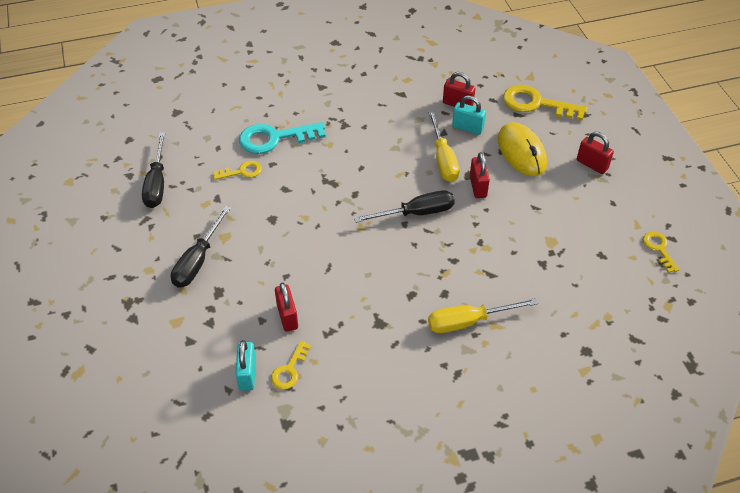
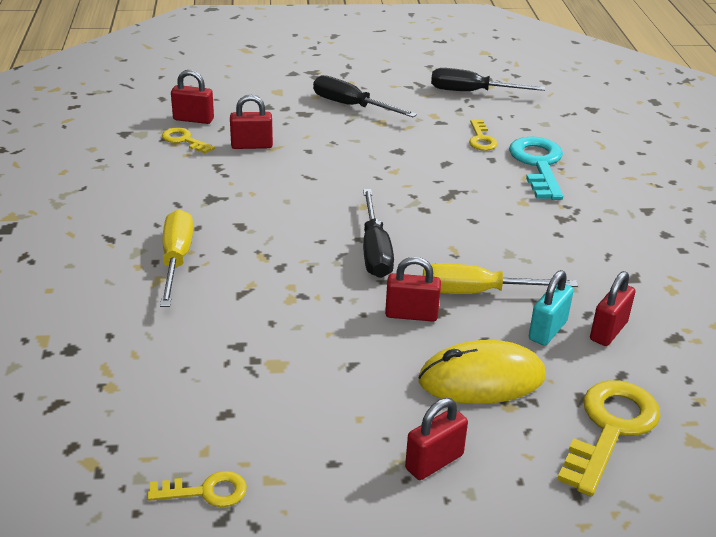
camera: 100 degrees right, 15 degrees down
turquoise padlock [235,340,256,391] -> red padlock [171,70,214,124]

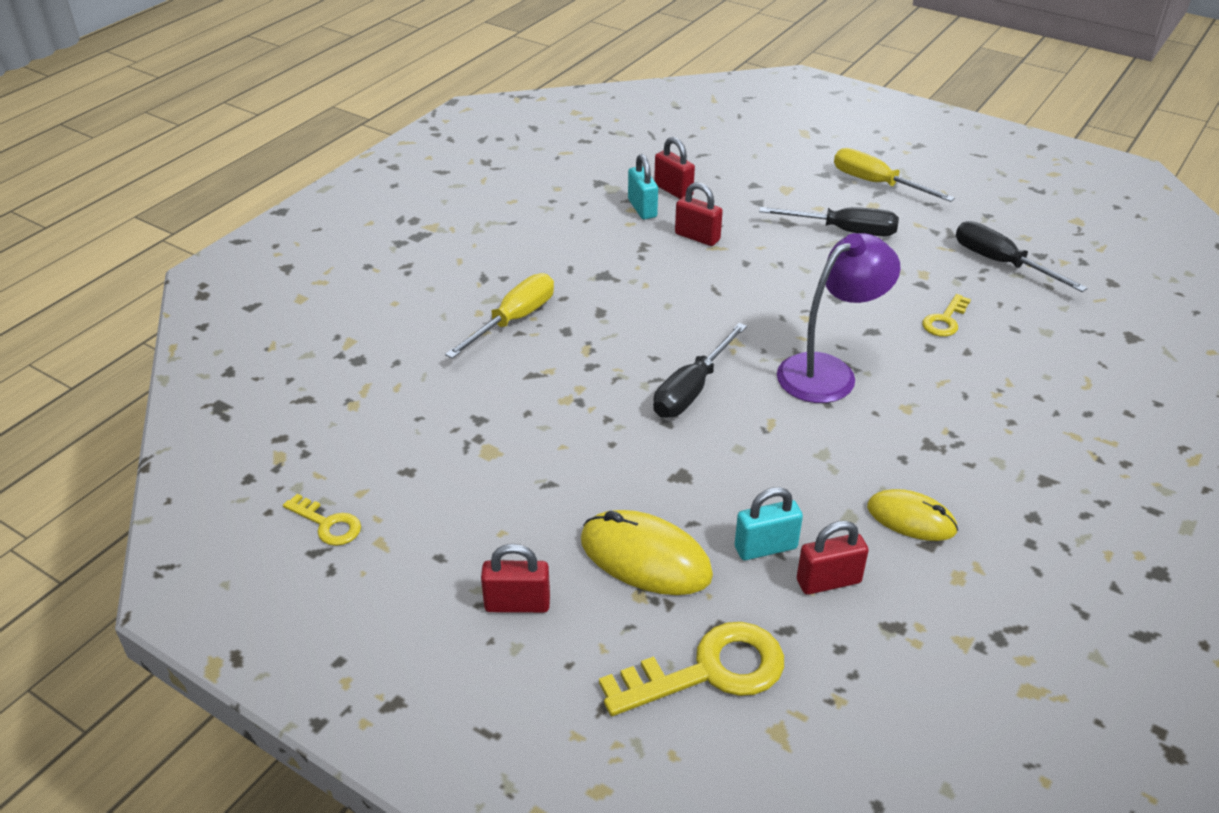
camera: 40 degrees right, 5 degrees up
yellow key [162,127,215,154] -> turquoise padlock [628,154,658,220]
black screwdriver [313,75,417,118] -> black screwdriver turned 120 degrees clockwise [759,207,899,236]
red padlock [385,257,441,322] -> none
yellow screwdriver [423,263,578,294] -> yellow screwdriver moved to [834,148,955,202]
turquoise key [509,136,563,200] -> none
none -> purple lamp [777,233,901,403]
none -> yellow mouse [867,489,958,541]

